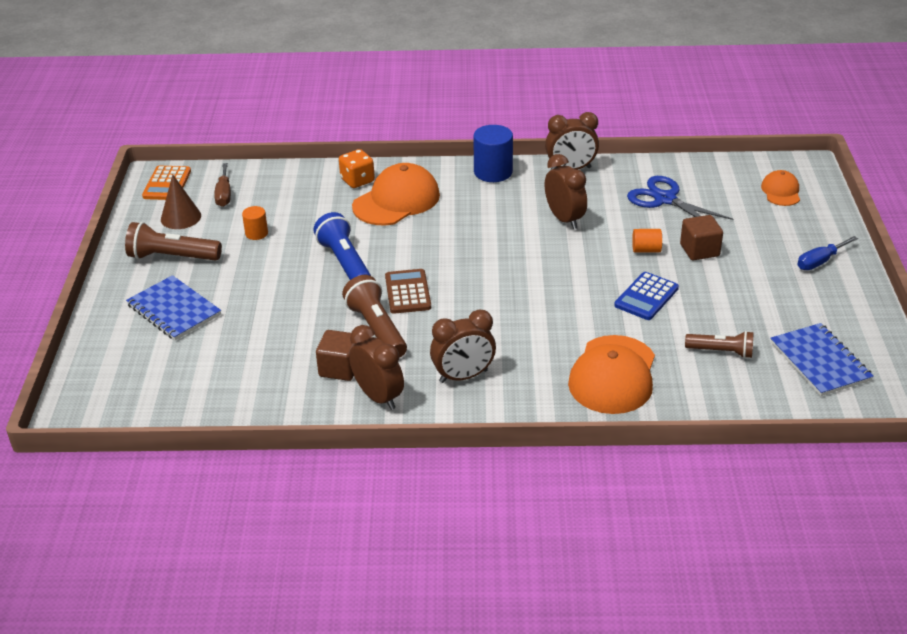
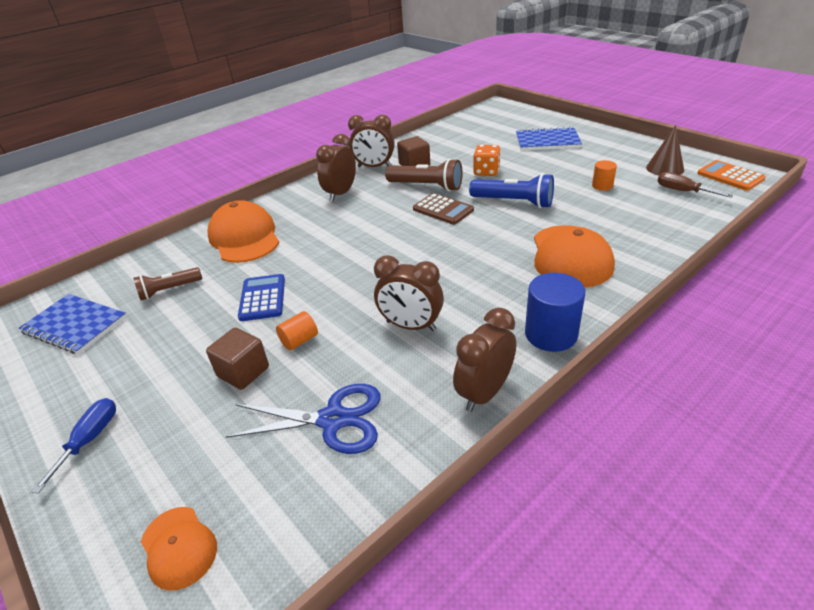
camera: 140 degrees right, 0 degrees up
brown flashlight [125,222,222,261] -> none
orange dice [339,149,375,188] -> orange dice moved to [473,145,501,176]

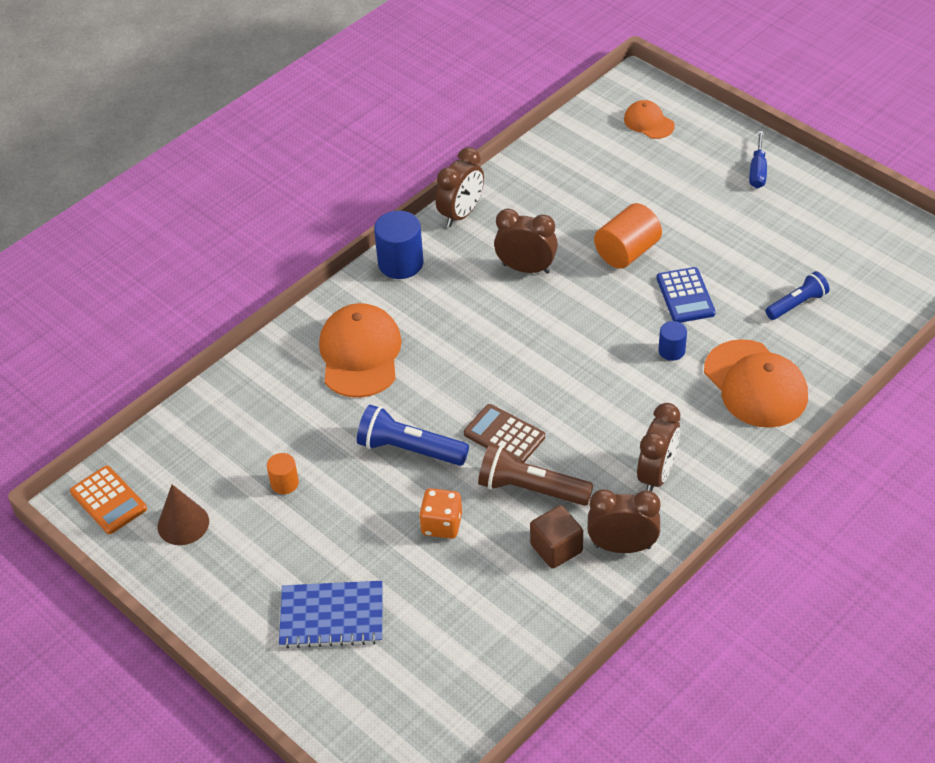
camera: 175 degrees right, 10 degrees up
blue notebook [18,294,127,354] -> none
brown flashlight [133,267,202,300] -> blue flashlight [765,271,829,320]
brown cube [206,328,269,390] -> none
blue scissors [226,384,381,454] -> none
orange cylinder [276,311,318,350] -> orange cylinder [594,203,662,269], size x1.80
brown screwdriver [658,172,733,198] -> none
none -> blue cylinder [658,321,687,361]

